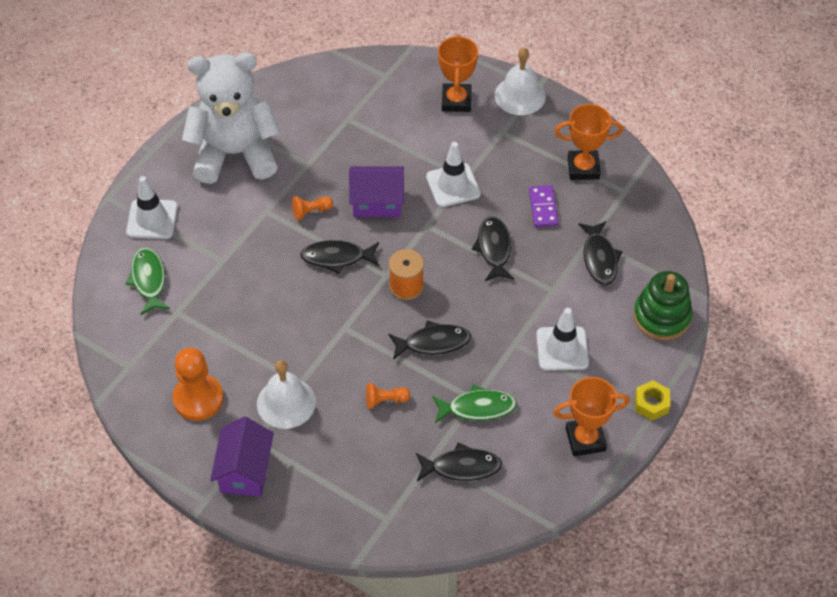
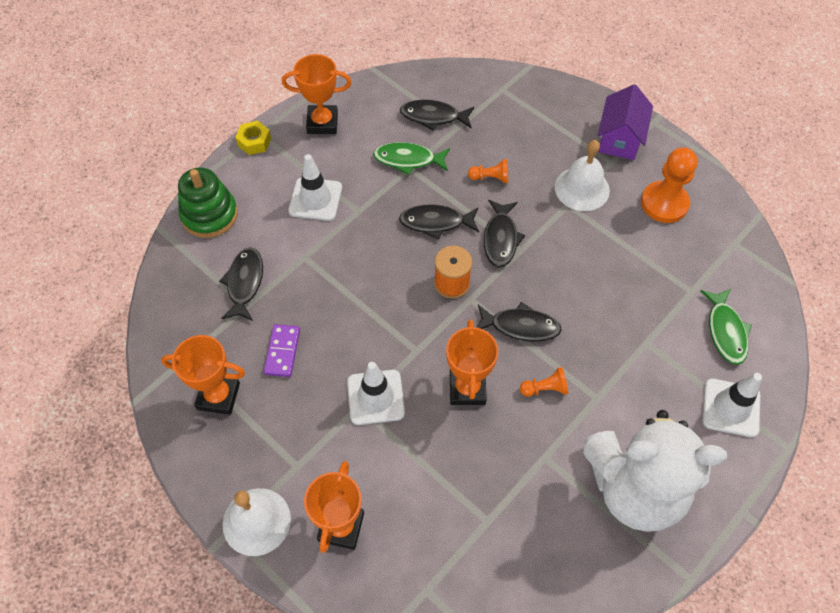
camera: 170 degrees left, 5 degrees up
purple house [349,166,404,217] -> orange trophy [446,320,498,405]
black fish [472,216,514,281] -> black fish moved to [484,200,525,267]

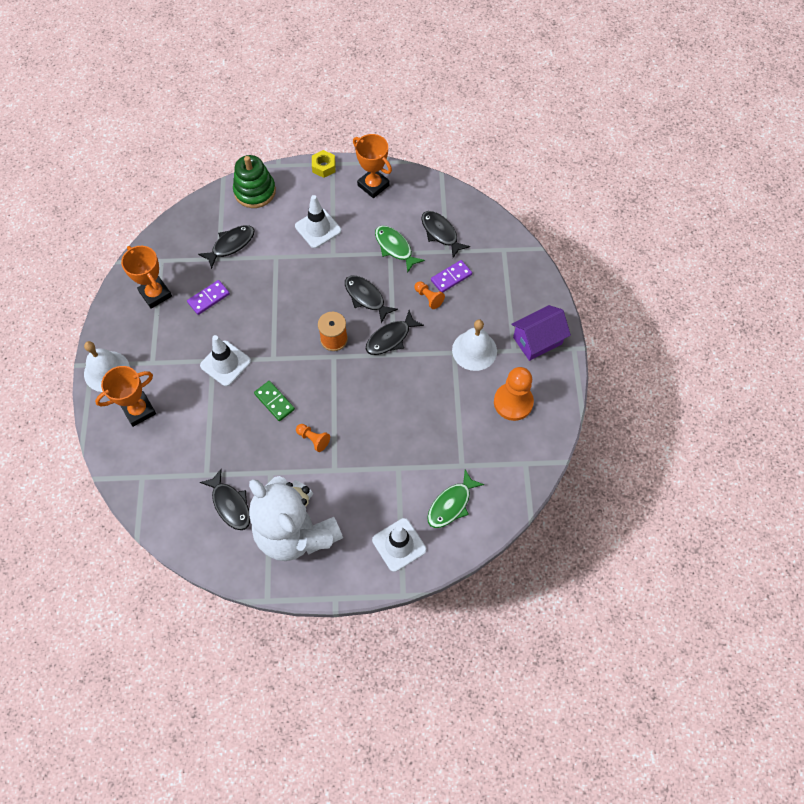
camera: 45 degrees right, 5 degrees up
orange trophy [446,320,498,405] -> green domino [254,381,295,421]
black fish [477,302,562,342] -> black fish moved to [200,469,250,530]
none -> purple domino [431,260,472,293]

